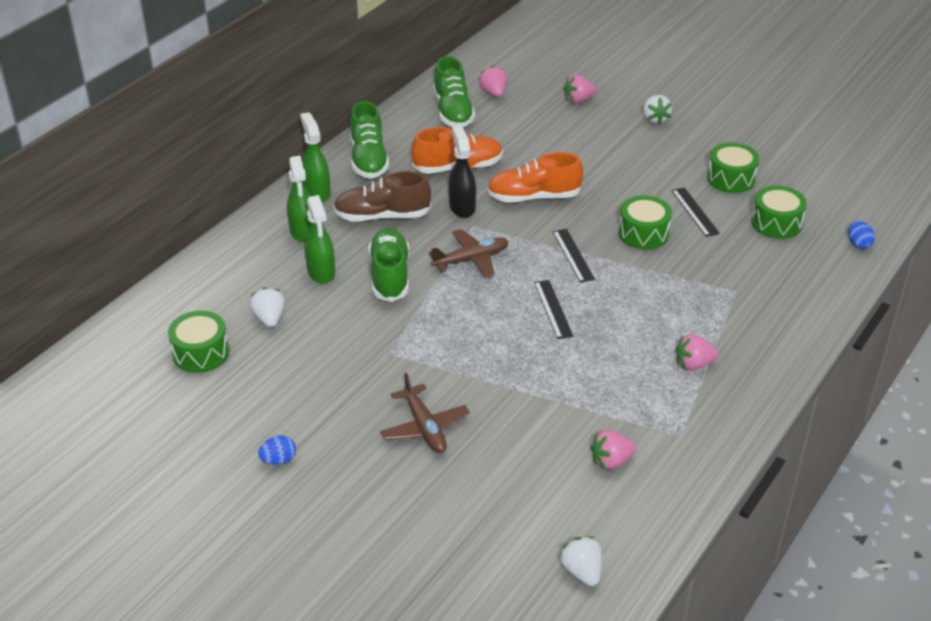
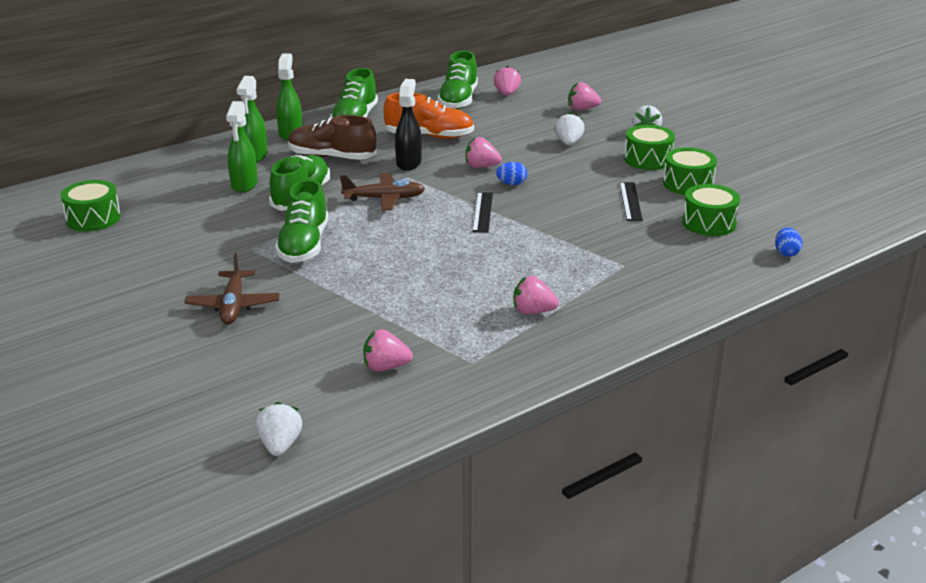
camera: 20 degrees right, 10 degrees down
white strawberry [249,287,285,327] -> white strawberry moved to [554,112,585,145]
blue egg [258,436,296,465] -> blue egg moved to [496,162,527,185]
orange shoe [487,152,583,203] -> pink strawberry [465,137,502,168]
black ruler [534,280,574,339] -> none
green drum [618,196,672,250] -> green drum moved to [624,125,675,170]
none -> green shoe [275,179,328,263]

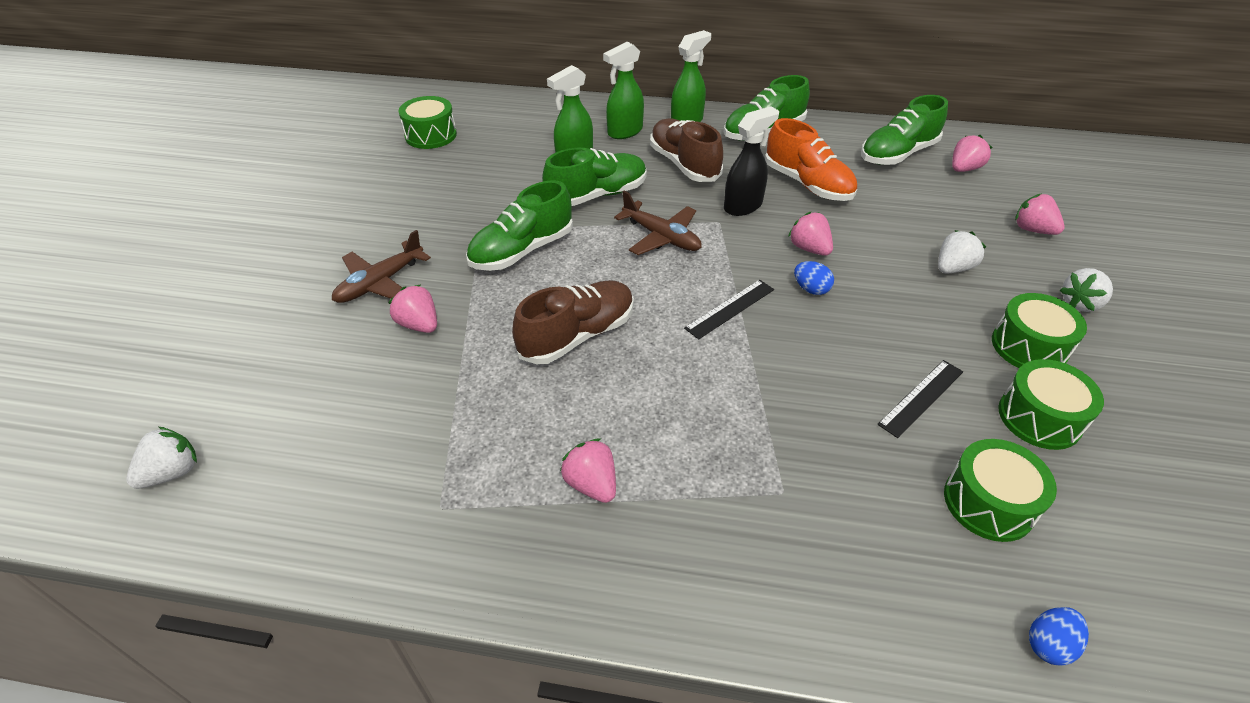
camera: 45 degrees right, 15 degrees up
pink strawberry [363,329,413,371] -> pink strawberry moved to [388,284,437,333]
none -> brown shoe [512,280,634,365]

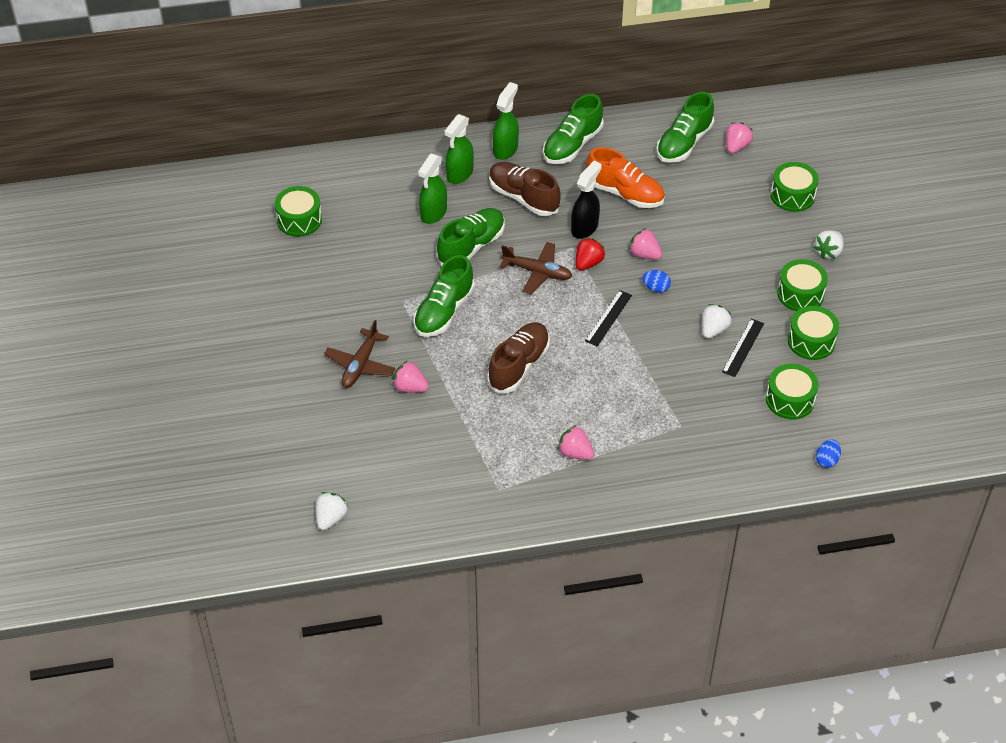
camera: 20 degrees left, 5 degrees up
white strawberry [938,230,986,273] -> white strawberry moved to [702,304,732,339]
pink strawberry [1015,194,1065,235] -> green drum [771,162,819,212]
none -> red strawberry [576,237,605,271]

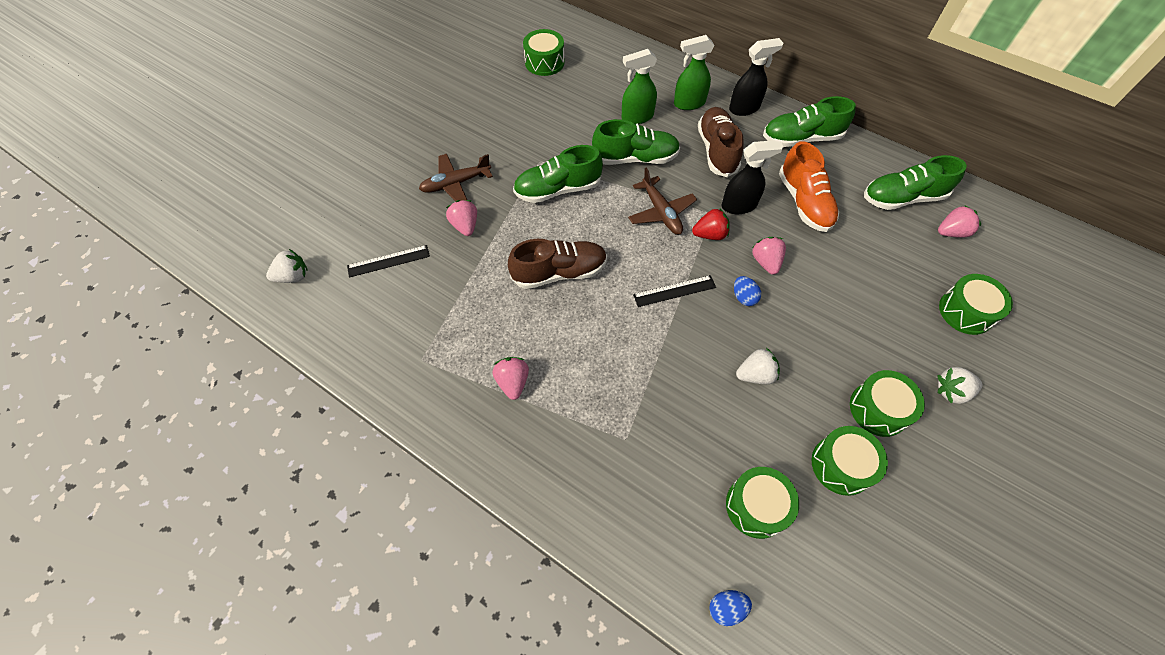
camera: 45 degrees right, 10 degrees up
green spray bottle [493,82,519,160] -> black spray bottle [729,38,783,116]
black ruler [722,319,764,377] -> black ruler moved to [347,245,430,278]

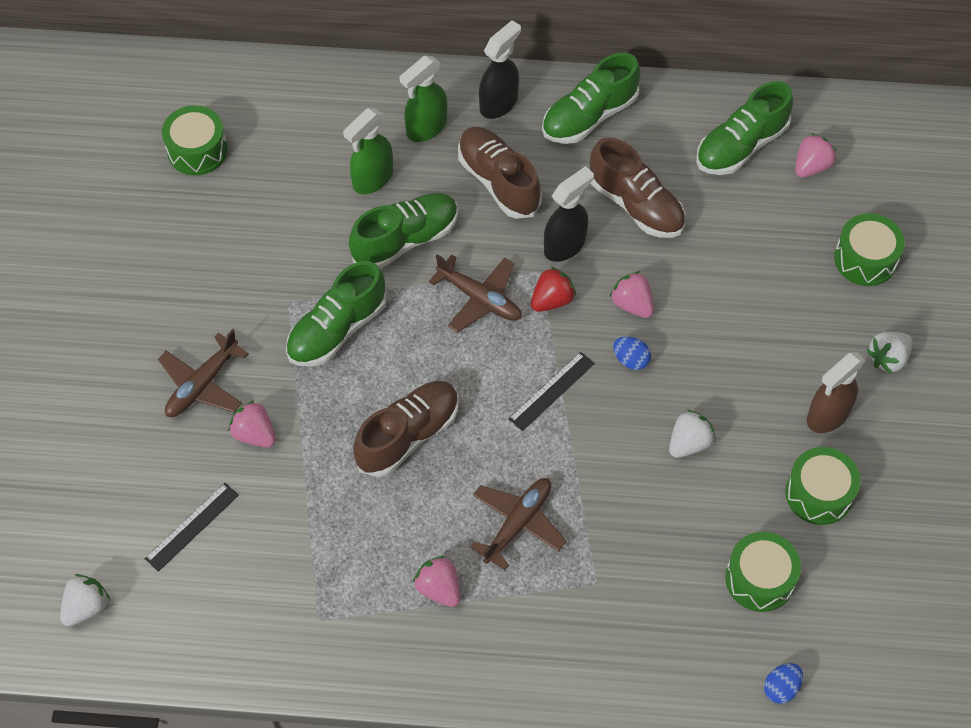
camera: 30 degrees left, 0 degrees up
orange shoe [779,141,839,232] -> brown shoe [590,137,685,238]
green drum [850,370,925,437] -> brown spray bottle [807,352,866,433]
none -> brown plane [470,478,567,570]

